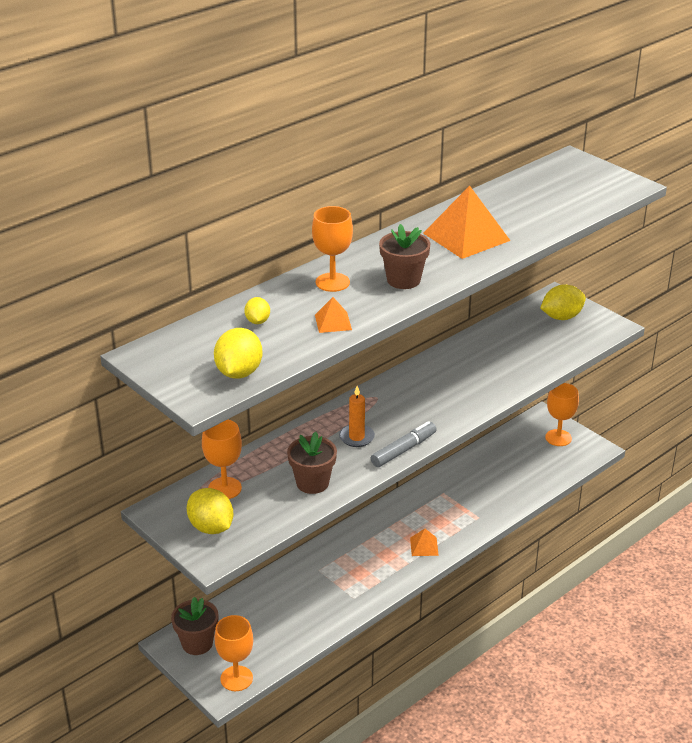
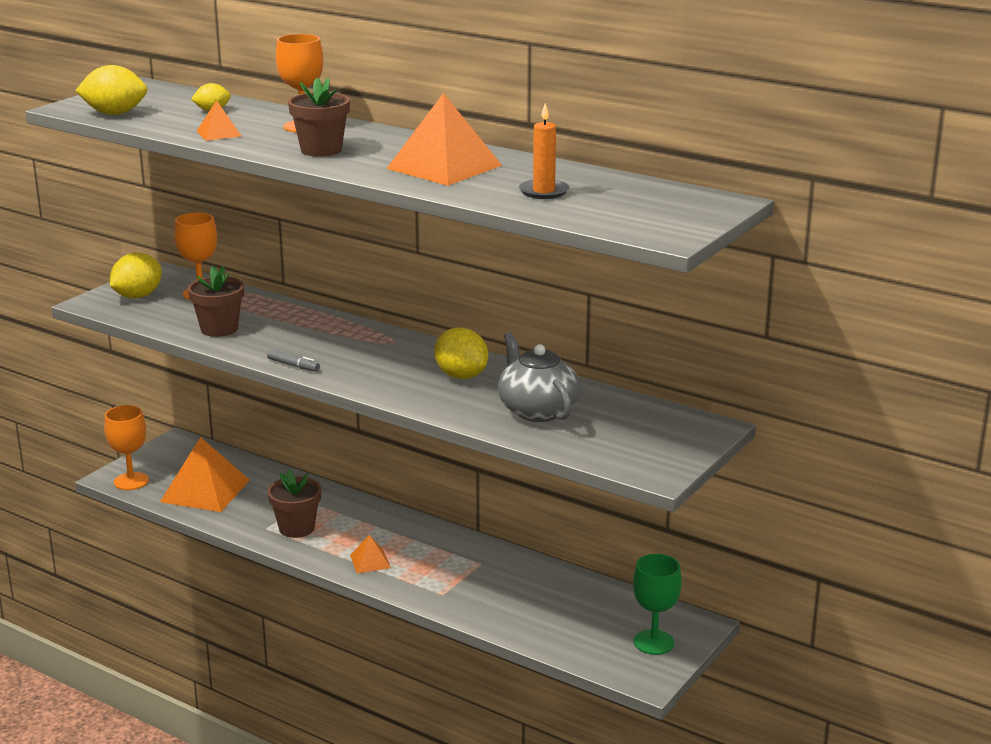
camera: 75 degrees right, 10 degrees down
brown flower pot [171,597,219,655] -> brown flower pot moved to [267,470,322,538]
orange candle [339,386,375,447] -> orange candle moved to [519,103,569,199]
grey marker [371,421,437,467] -> grey marker [267,349,320,372], size x0.61
yellow lemon [540,284,586,320] -> yellow lemon moved to [434,328,488,379]
orange goblet [545,383,579,446] -> green goblet [633,554,682,655]
none -> orange pyramid [160,437,250,512]
none -> grey teapot [498,332,580,422]

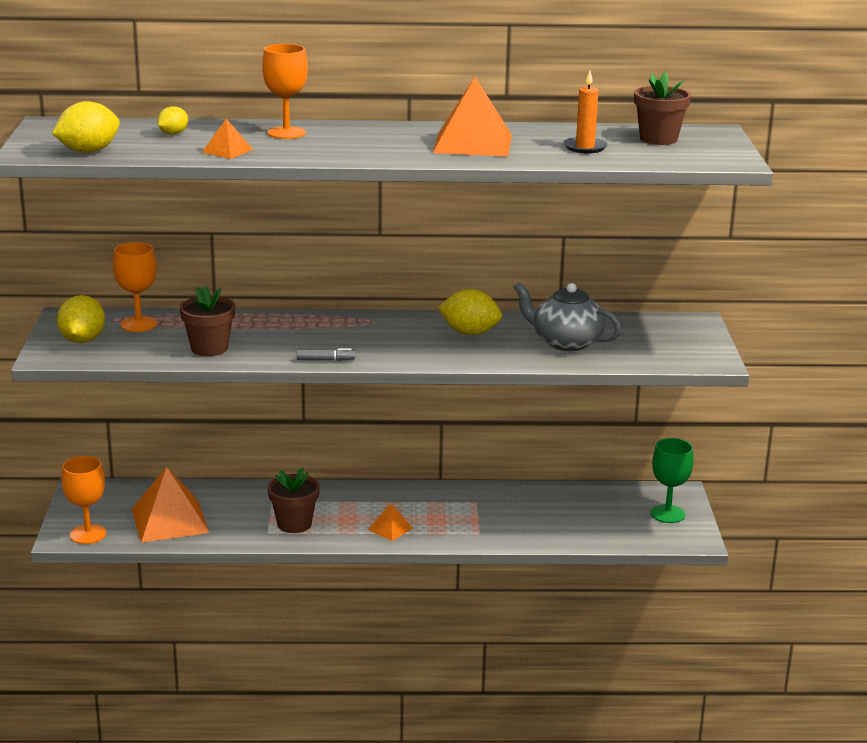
camera: 35 degrees left, 0 degrees up
brown flower pot [288,78,350,157] -> brown flower pot moved to [634,72,691,145]

